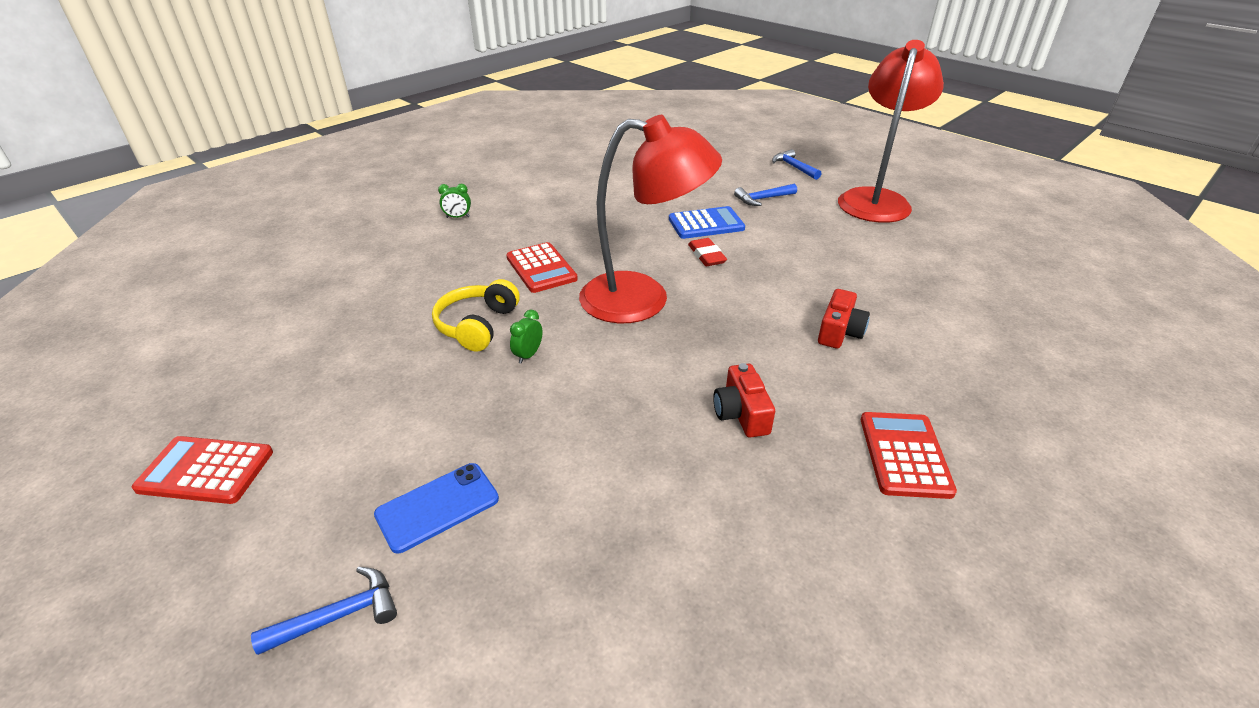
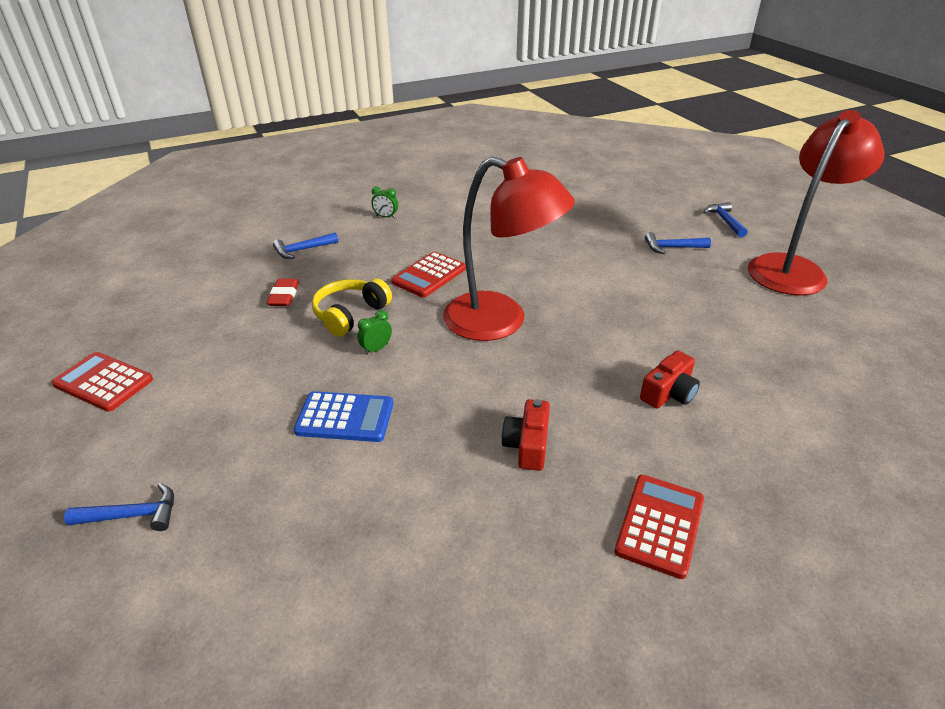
camera: 20 degrees right, 0 degrees up
blue phone [374,463,499,553] -> none
red calculator [506,242,578,293] -> red calculator turned 45 degrees clockwise [391,252,466,298]
blue calculator [669,206,745,239] -> blue calculator moved to [294,391,393,442]
red eraser [688,238,727,266] -> red eraser moved to [267,279,299,306]
none -> blue hammer [273,232,338,259]

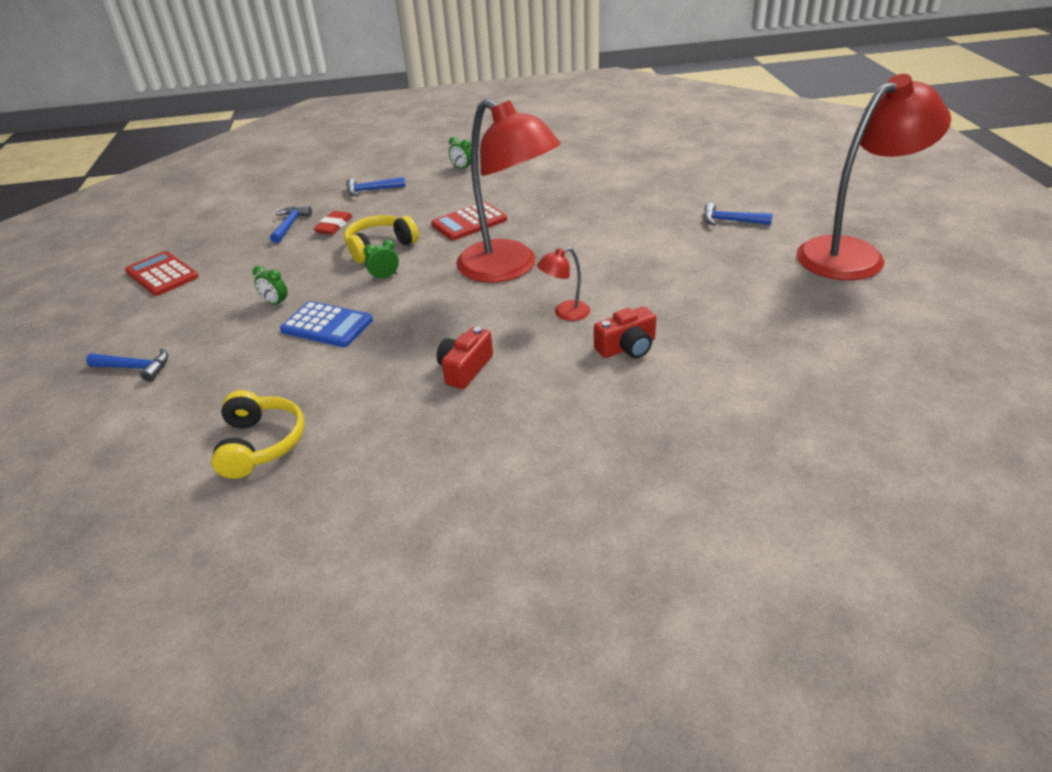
camera: 20 degrees right, 0 degrees up
red calculator [614,475,704,579] -> none
blue hammer [703,202,748,237] -> blue hammer moved to [270,206,312,243]
none -> yellow headphones [211,390,305,479]
none -> green clock [253,265,288,306]
none -> red lamp [537,247,590,321]

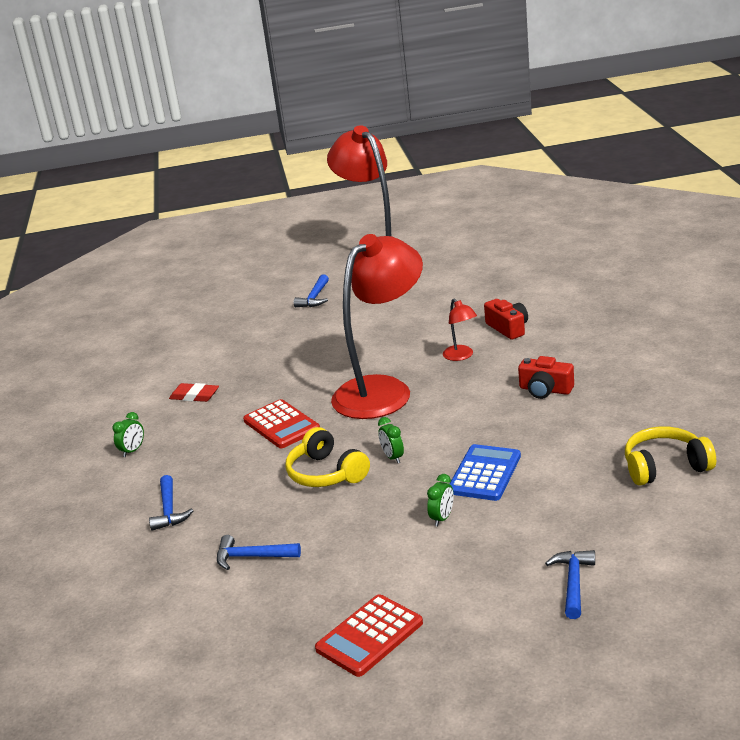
camera: 90 degrees left, 10 degrees down
red eraser [313,211,353,235] -> red eraser moved to [169,383,219,402]

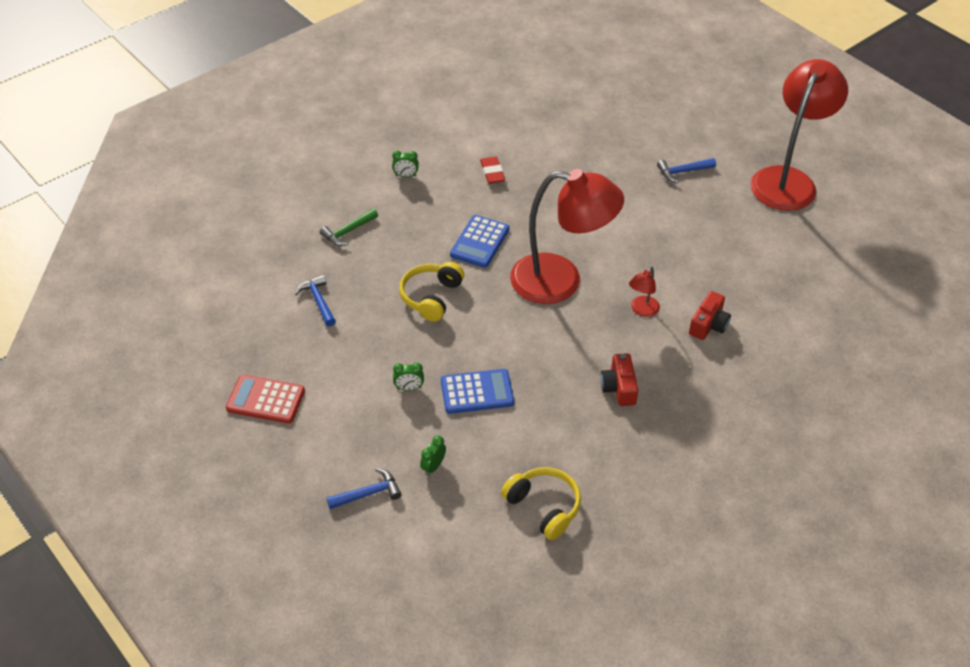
camera: 55 degrees right, 20 degrees up
blue hammer [149,475,194,531] -> green hammer [320,208,378,246]
red calculator [243,399,320,448] -> blue calculator [450,215,510,268]
green clock [378,417,404,463] -> green clock moved to [420,435,446,475]

